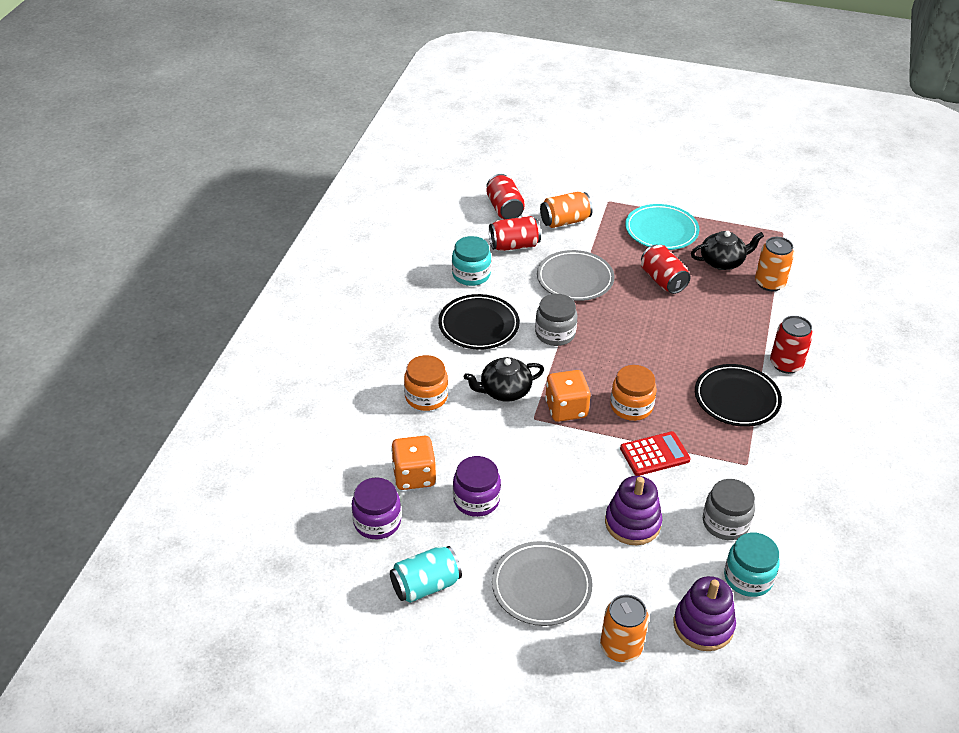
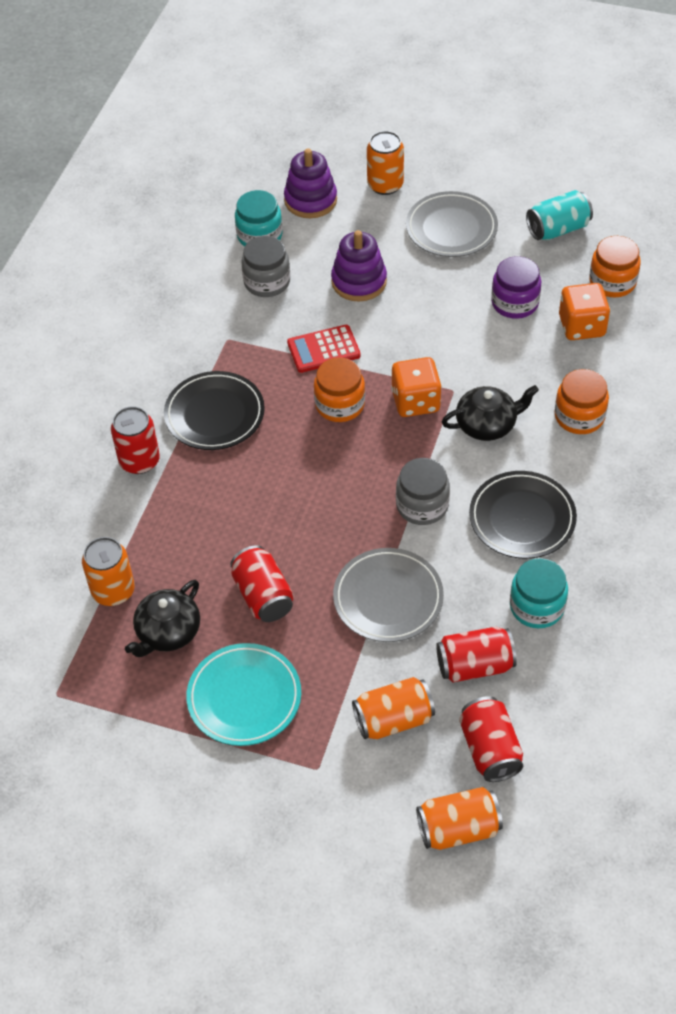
camera: 175 degrees left, 10 degrees up
purple jar [352,478,401,539] -> orange jar [589,236,641,297]
black teapot [691,231,764,270] -> black teapot turned 45 degrees counterclockwise [125,580,200,657]
none -> orange can [416,787,503,850]

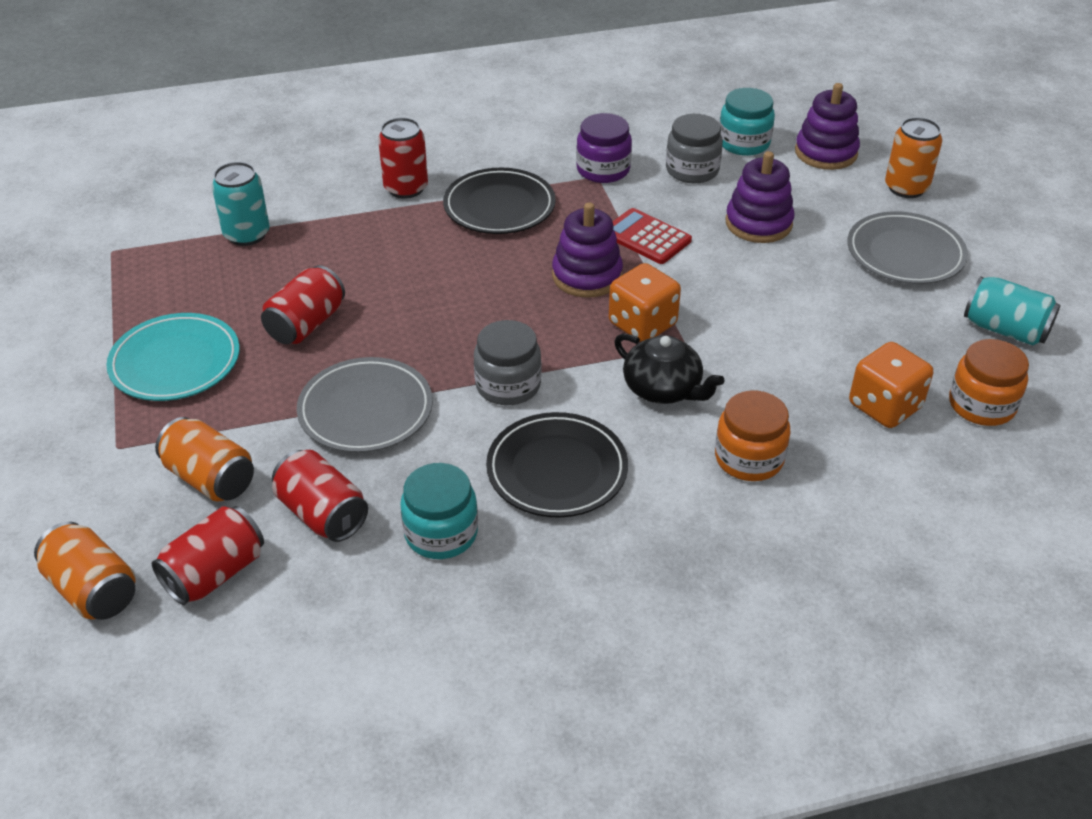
camera: 55 degrees right, 10 degrees down
orange can [82,537,135,606] -> turquoise can [212,162,270,246]
black teapot [125,580,200,657] -> none
orange jar [314,357,365,422] -> purple stacking toy [552,202,623,298]
purple jar [491,256,541,319] -> purple jar moved to [576,113,632,183]

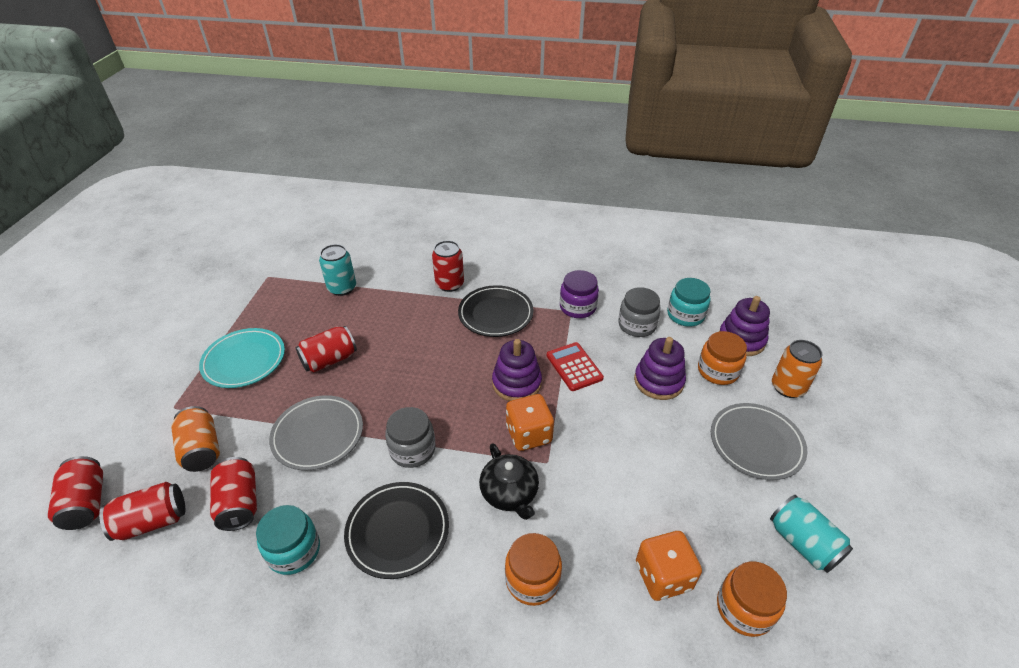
camera: 25 degrees right, 0 degrees up
orange can [34,521,136,620] -> red can [48,456,103,530]
none -> orange jar [698,331,747,385]

